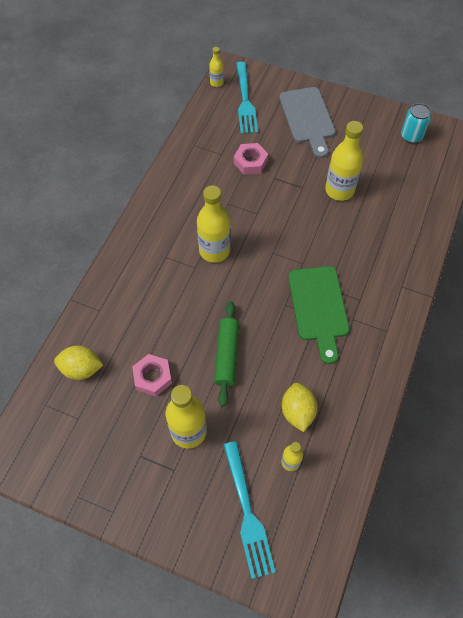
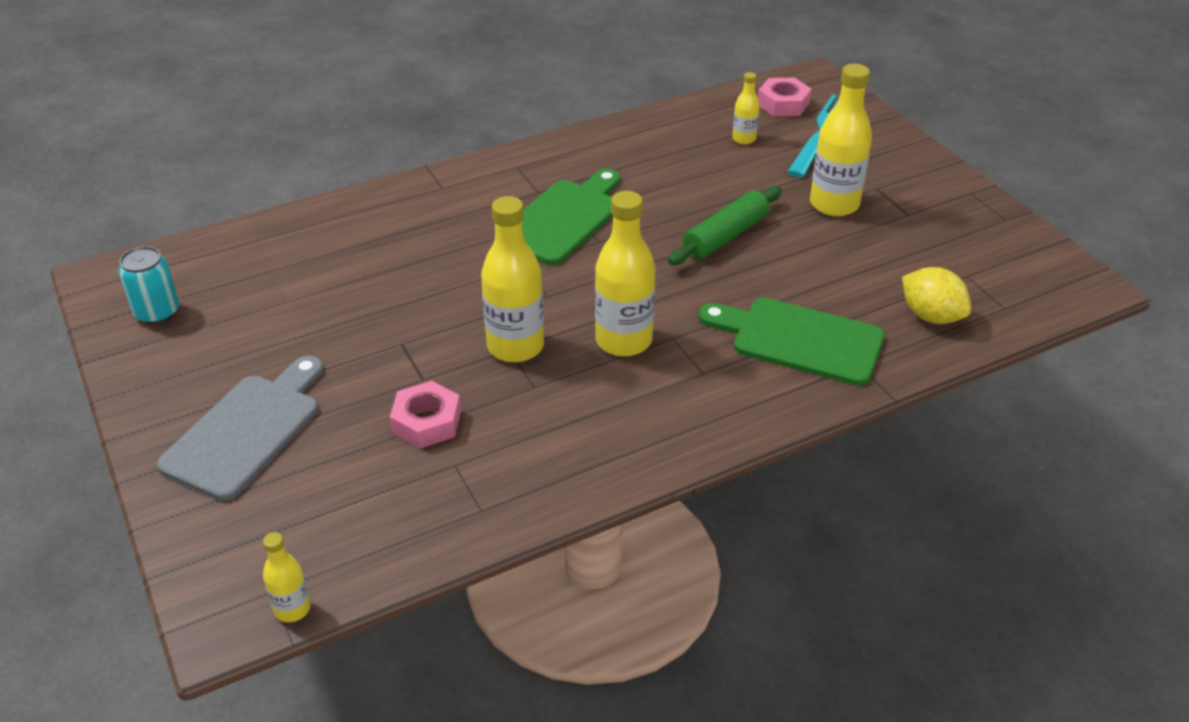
camera: 140 degrees left, 20 degrees down
pink nut [132,354,172,396] -> pink nut moved to [758,78,811,116]
turquoise fork [236,62,258,134] -> none
yellow lemon [282,383,318,432] -> none
yellow bottle [325,121,363,201] -> yellow bottle moved to [481,196,544,362]
none -> green cutting board [698,298,885,386]

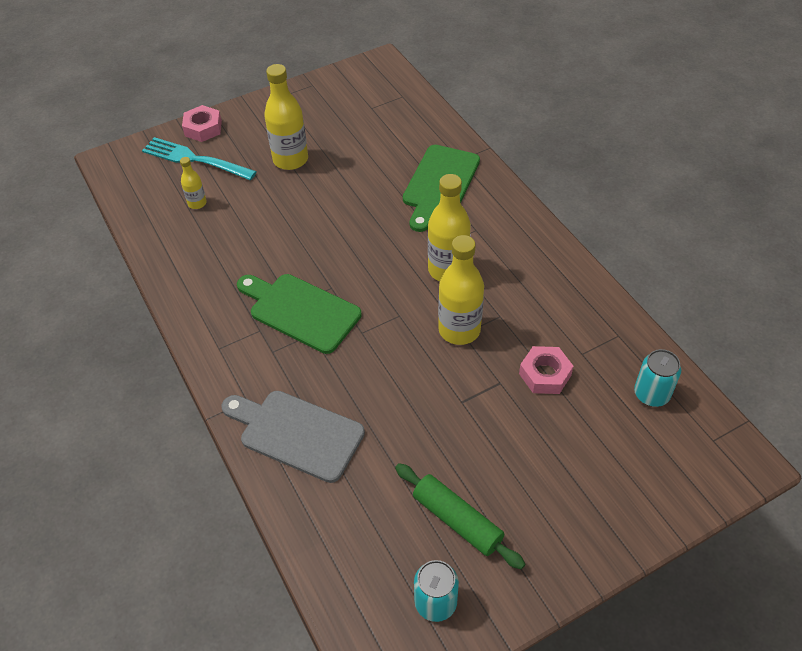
camera: 90 degrees left, 10 degrees up
grey cutting board [157,356,323,501] -> grey cutting board moved to [222,391,365,483]
yellow bottle [263,532,310,622] -> none
green rolling pin [668,186,782,265] -> green rolling pin moved to [395,463,525,570]
pink nut [758,78,811,116] -> pink nut moved to [182,105,222,142]
yellow lemon [902,267,972,324] -> none
none -> turquoise can [634,349,681,407]

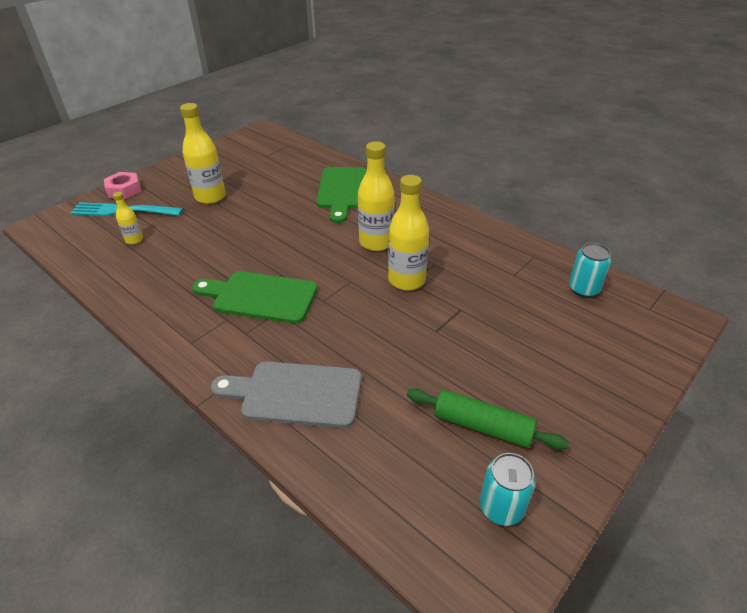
camera: 20 degrees left, 10 degrees down
pink nut [519,346,574,394] -> none

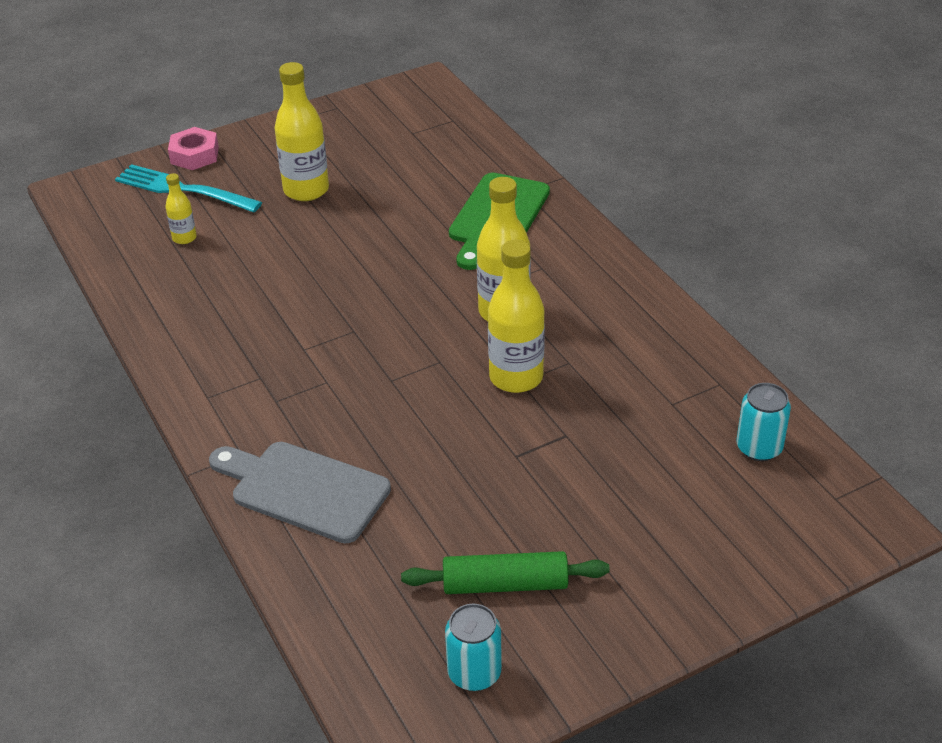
camera: 20 degrees right, 0 degrees up
green cutting board [192,271,318,324] -> none
green rolling pin [407,388,569,450] -> green rolling pin turned 45 degrees counterclockwise [401,551,610,594]

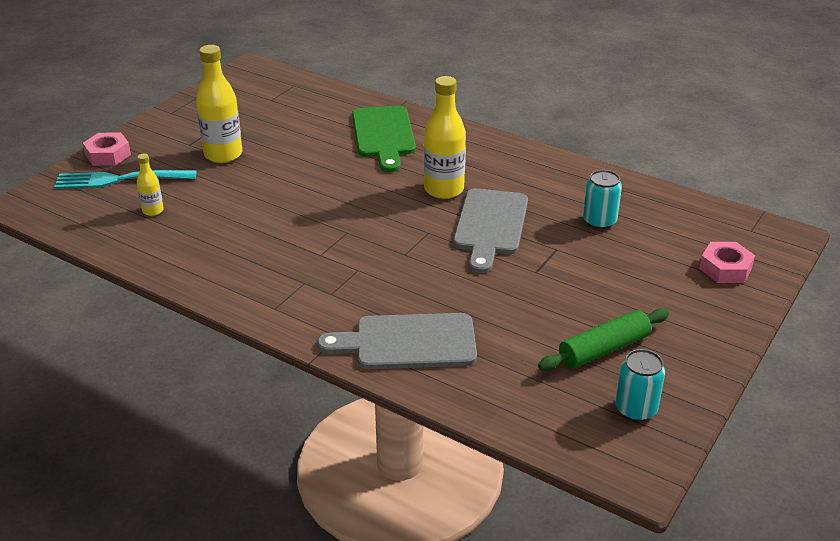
camera: 30 degrees left, 5 degrees down
yellow bottle [488,240,545,393] -> grey cutting board [453,188,528,273]
turquoise can [736,383,791,461] -> turquoise can moved to [583,170,622,229]
none -> pink nut [699,242,755,283]

